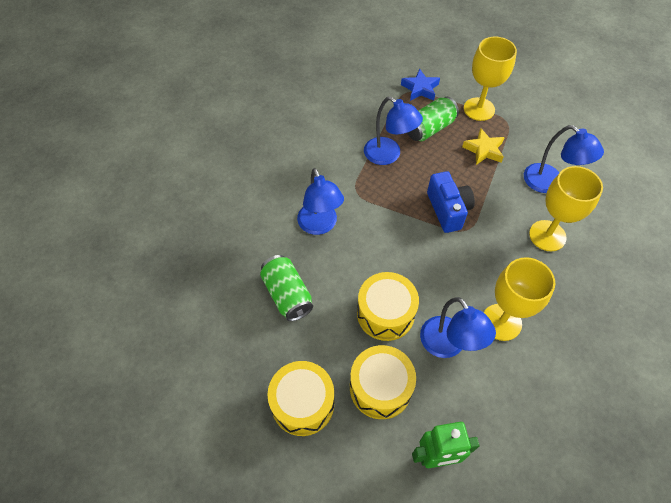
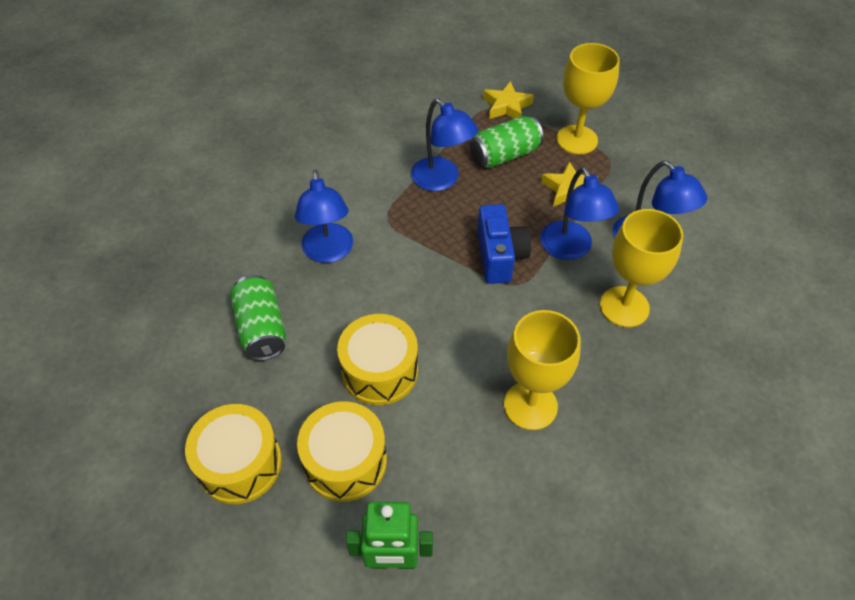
camera: 10 degrees right, 5 degrees down
blue star [401,69,440,101] -> yellow star [483,81,534,119]
blue lamp [420,297,496,358] -> blue lamp moved to [540,167,619,260]

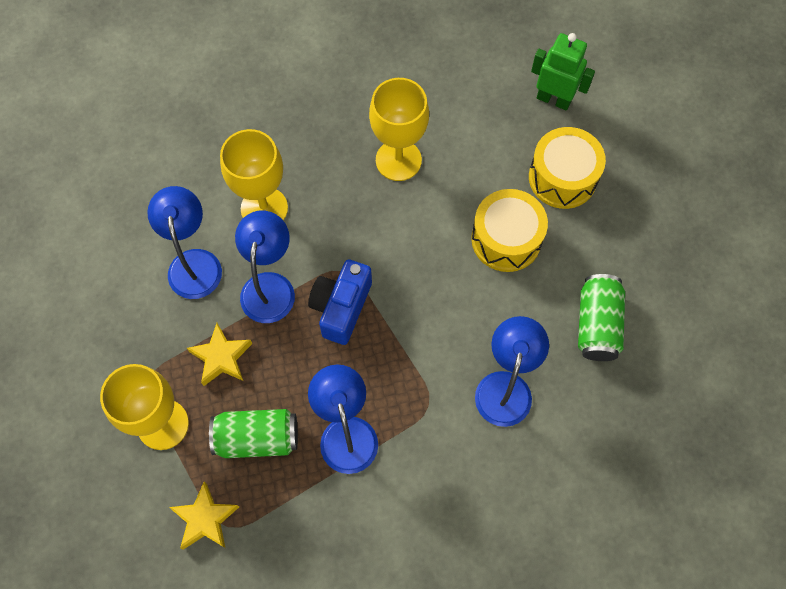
camera: 155 degrees left, 15 degrees up
yellow drum [185,404,282,504] -> none

